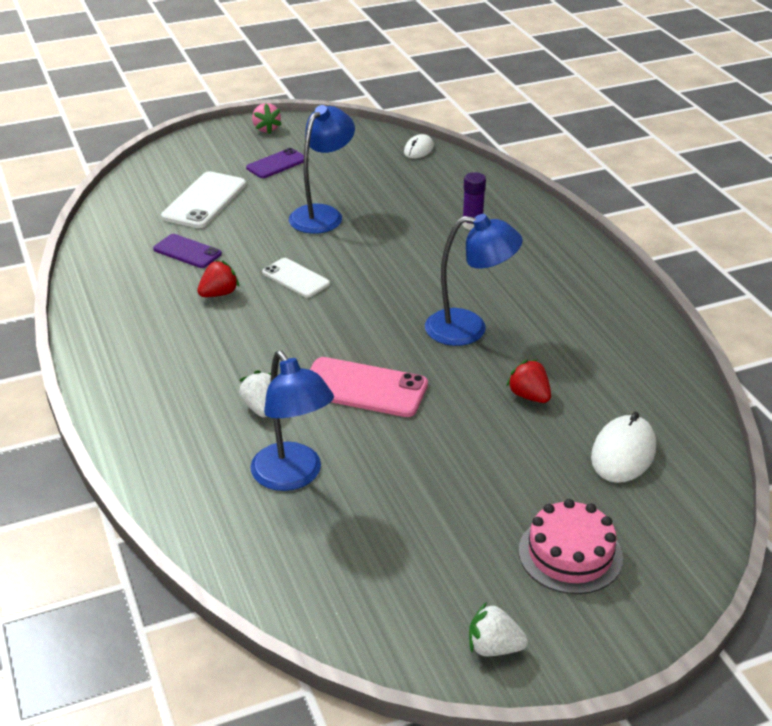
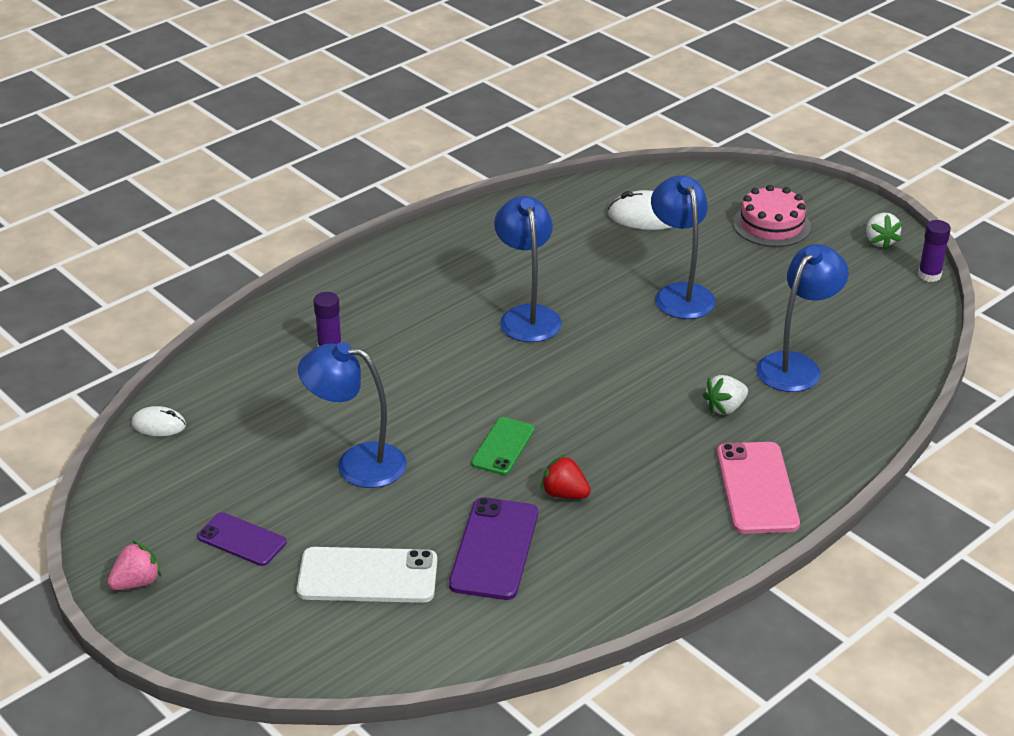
camera: 110 degrees left, 0 degrees up
purple phone [153,234,222,268] -> purple phone [449,497,538,600], size x1.57
white phone [262,258,330,298] -> green phone [471,417,535,475]
pink phone [310,357,428,417] -> pink phone moved to [717,442,800,534]
red strawberry [506,359,551,403] -> none
none -> blue lamp [651,175,716,319]
none -> purple glue stick [918,220,951,282]

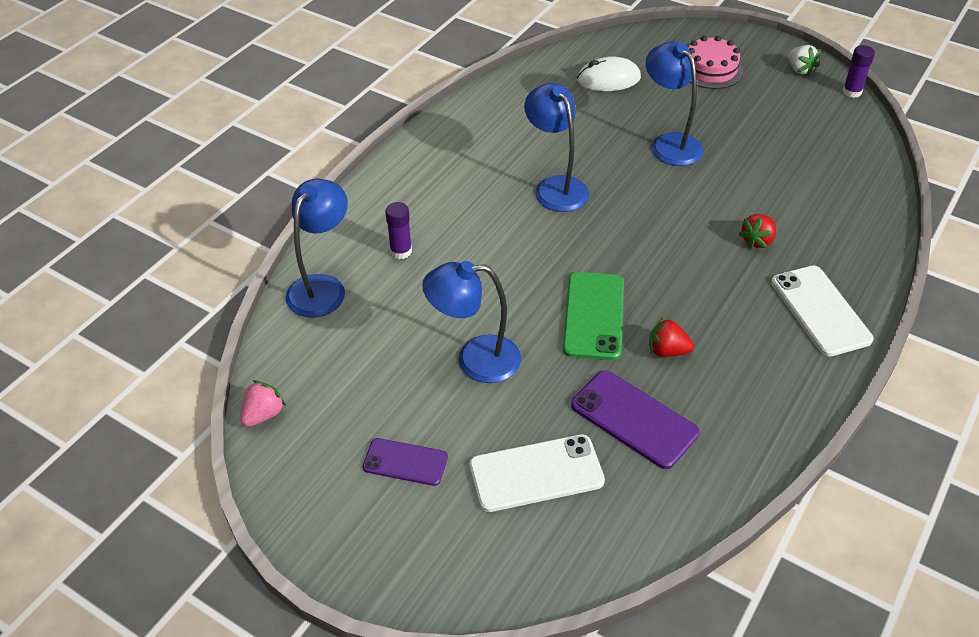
camera: 15 degrees left, 10 degrees up
pink strawberry [107,541,161,590] -> pink strawberry moved to [240,380,286,427]
white mouse [131,406,186,436] -> none
purple phone [449,497,538,600] -> purple phone turned 45 degrees counterclockwise [571,370,700,469]
green phone [471,417,535,475] -> green phone [563,272,624,360], size x1.57
white strawberry [702,375,748,415] -> red strawberry [739,214,776,249]
pink phone [717,442,800,534] -> white phone [771,266,874,357]
blue lamp [756,244,849,392] -> blue lamp moved to [286,178,348,317]

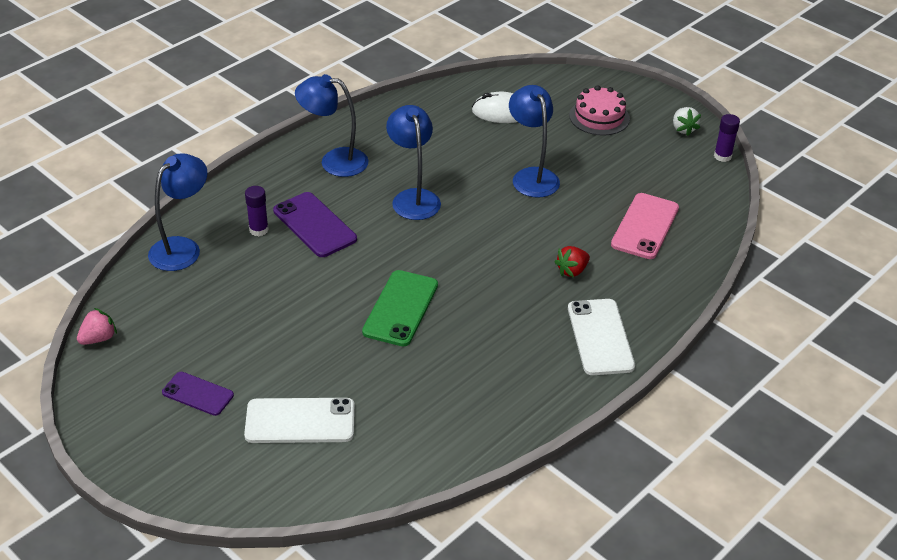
camera: 10 degrees right, 5 degrees down
blue lamp [422,261,521,383] -> blue lamp moved to [295,74,369,177]
purple phone [571,370,700,469] -> purple phone moved to [273,192,357,257]
red strawberry [649,317,694,357] -> none
none -> pink phone [611,193,679,259]

